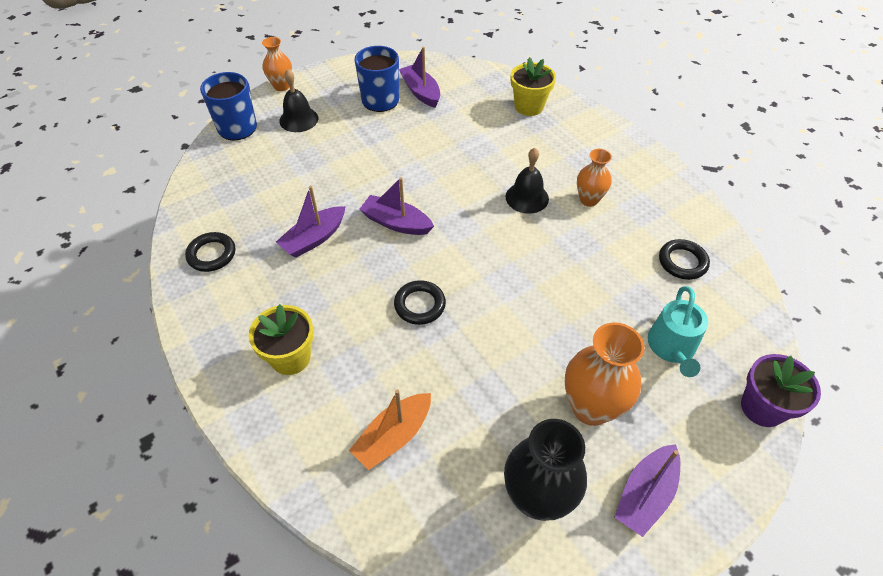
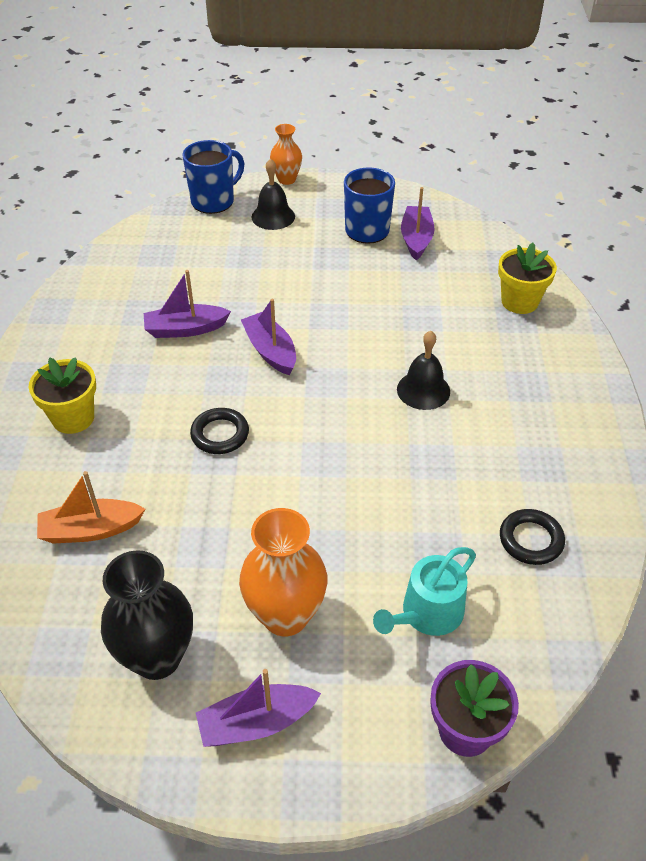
camera: 35 degrees right, 5 degrees down
black ring [185,232,235,272] -> none
orange vase [577,149,612,207] -> none

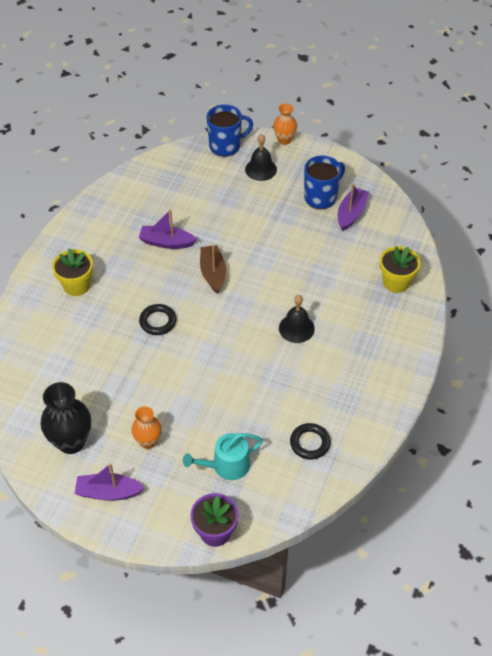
camera: 20 degrees right, 5 degrees up
orange boat [37,471,145,544] -> none
orange vase [239,508,327,636] -> orange vase [131,406,162,449], size x0.60
purple boat [241,299,296,375] -> brown boat [200,245,226,294]

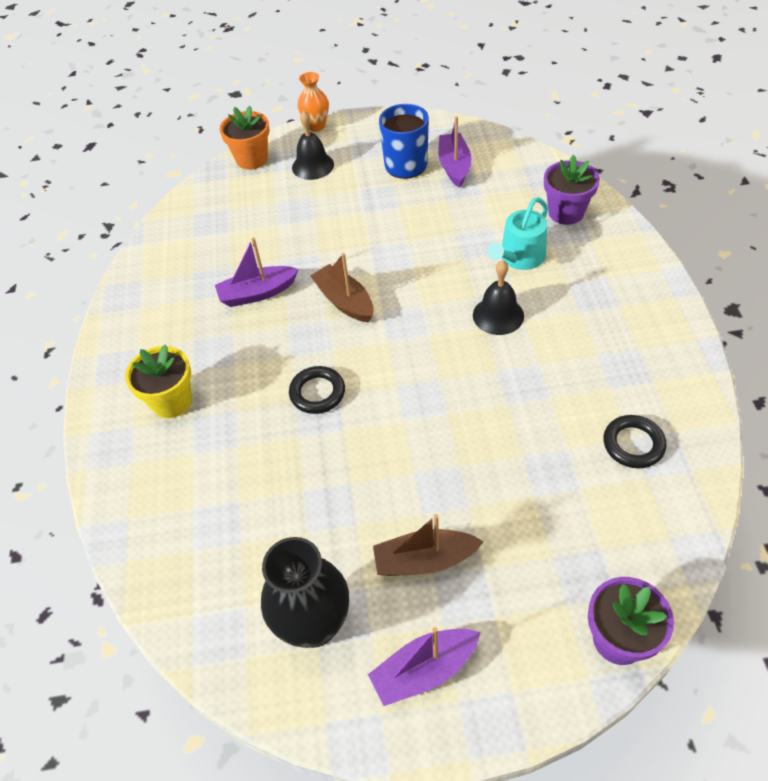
camera: 25 degrees left, 0 degrees up
orange vase [131,406,162,449] -> brown boat [373,514,484,576]
turquoise watering can [183,433,263,480] -> turquoise watering can moved to [487,197,548,270]
blue mug [207,104,253,157] -> orange flower pot [220,106,269,170]
yellow flower pot [380,246,420,293] -> purple flower pot [544,155,600,225]

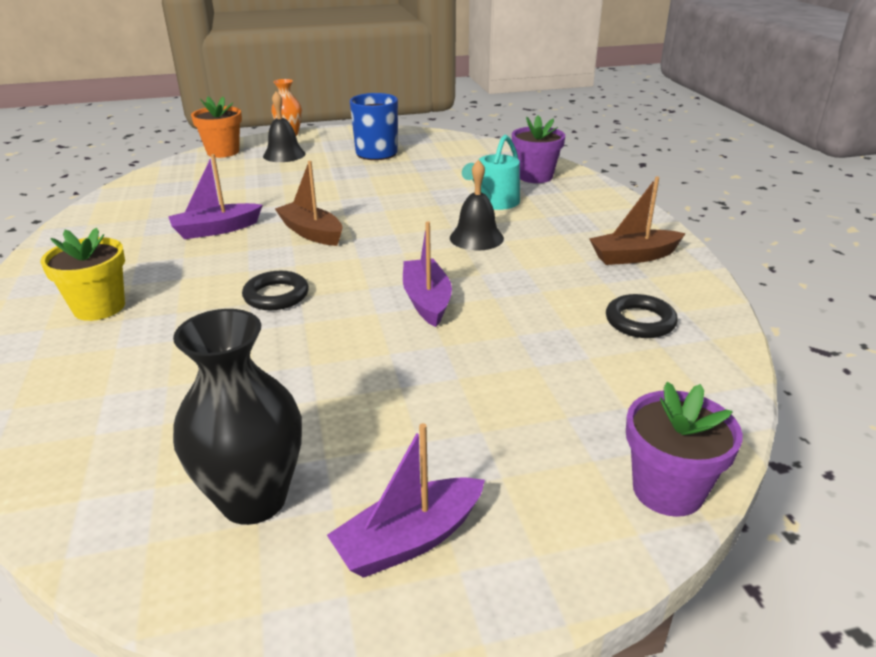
camera: 10 degrees left, 20 degrees down
brown boat [373,514,484,576] -> brown boat moved to [589,176,686,265]
purple boat [438,116,472,188] -> purple boat moved to [403,221,452,327]

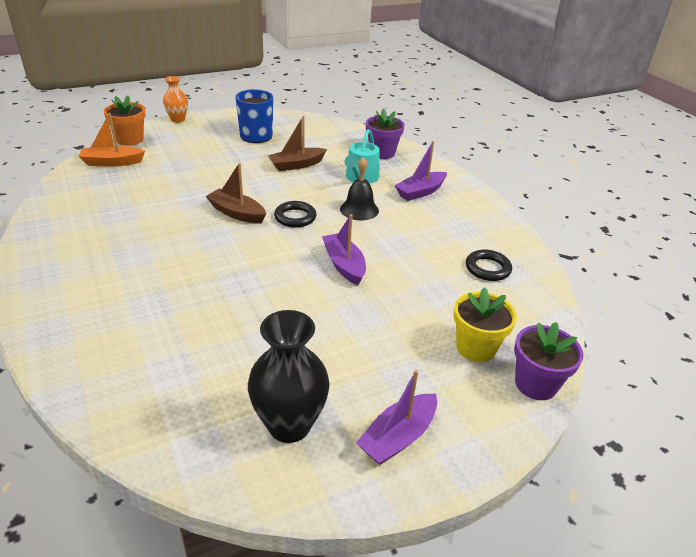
camera: 15 degrees left, 5 degrees up
yellow flower pot [40,228,125,321] -> yellow flower pot moved to [453,287,517,362]
purple boat [168,154,263,239] -> purple boat moved to [394,141,447,201]
black ring [242,271,309,310] -> black ring moved to [274,201,316,228]
black bell [263,91,305,162] -> none
brown boat [589,176,686,265] -> brown boat moved to [268,116,327,171]
none -> orange boat [78,113,145,167]

